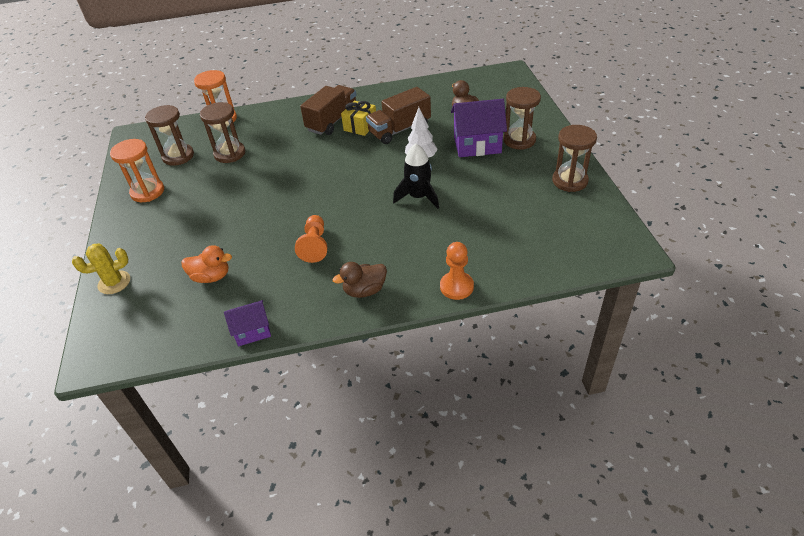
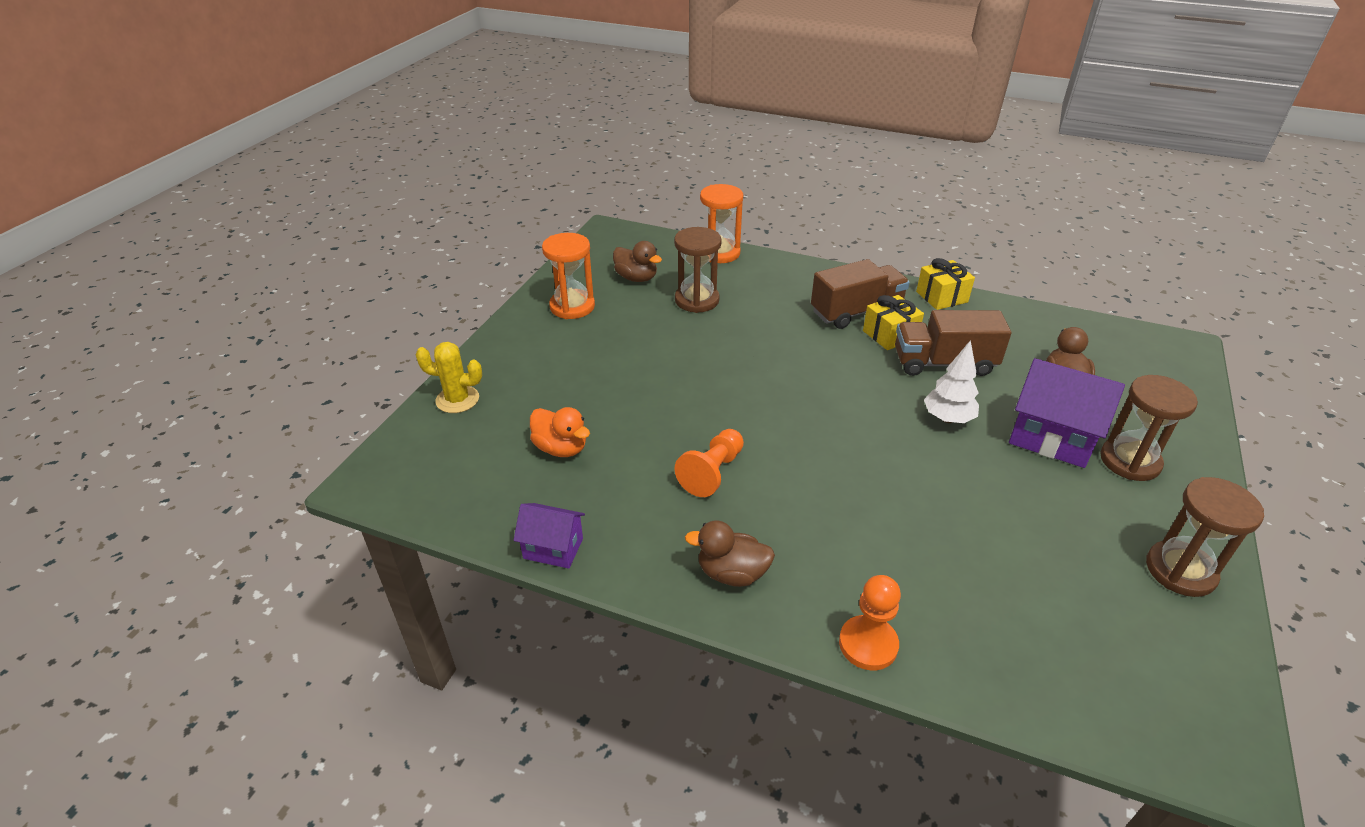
camera: 30 degrees right, 5 degrees down
brown hourglass [145,105,194,166] -> brown duck [613,241,662,282]
black rocket [393,144,439,209] -> none
none -> yellow gift [916,258,975,310]

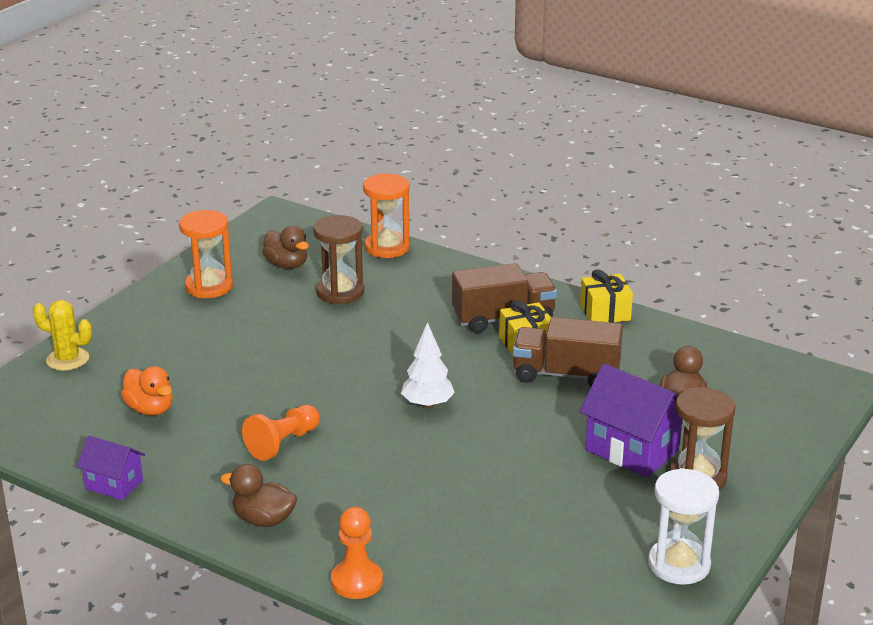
camera: 10 degrees right, 10 degrees down
white tree [924,340,979,423] -> white tree moved to [401,322,455,409]
brown hourglass [1146,477,1264,597] -> white hourglass [648,468,719,585]

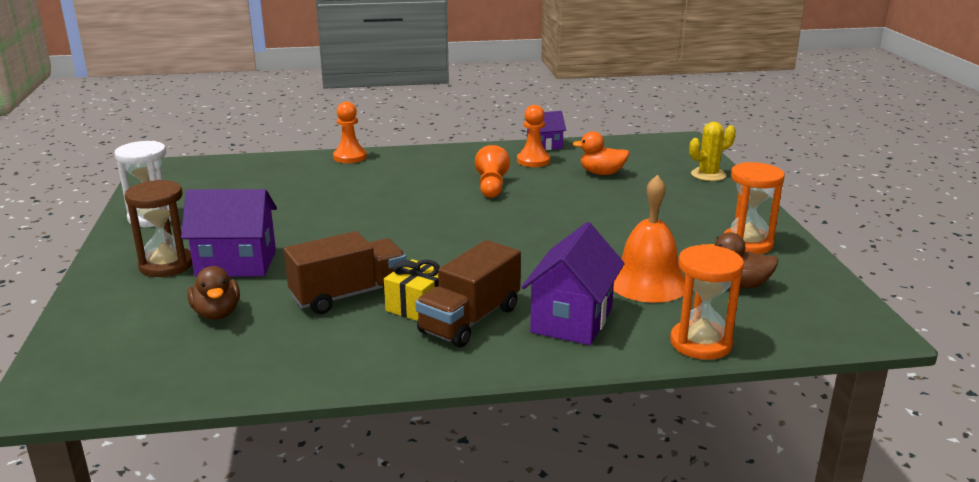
camera: 140 degrees right, 5 degrees down
brown duck [221,464,297,527] -> none
brown hourglass [313,215,364,304] -> orange bell [613,175,685,303]
white tree [401,322,455,409] -> none
yellow gift [580,269,633,323] -> none
none -> orange pawn [517,105,550,167]
none -> purple house [521,222,625,345]

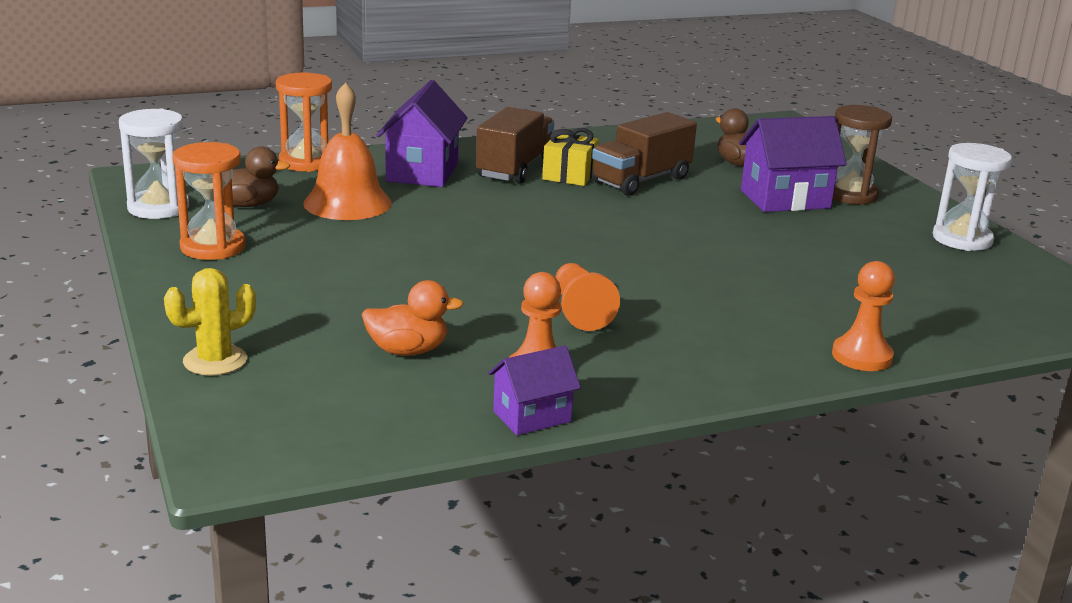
camera: 165 degrees right, 0 degrees up
none -> white hourglass [119,109,189,219]

